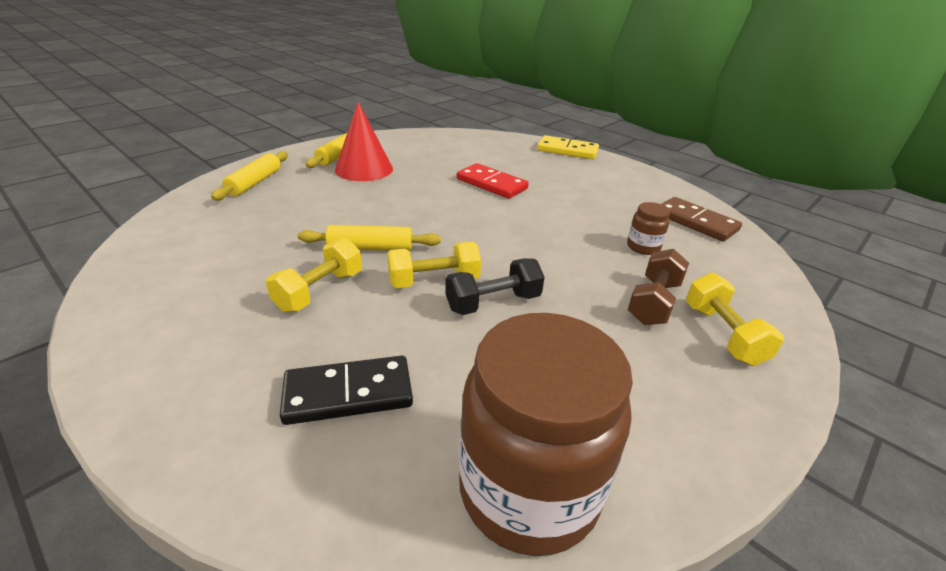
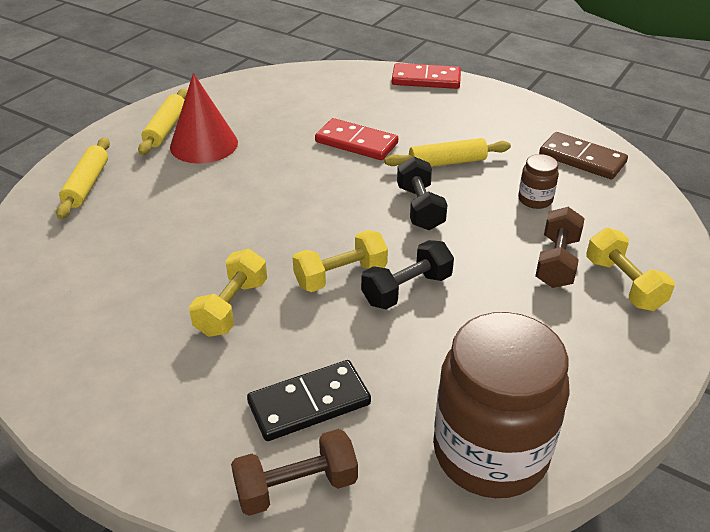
camera: 10 degrees left, 5 degrees up
yellow rolling pin [298,225,441,251] -> yellow rolling pin moved to [384,138,511,167]
yellow domino [537,135,599,159] -> red domino [392,63,461,89]
none -> brown dumbbell [231,429,358,516]
none -> black dumbbell [397,157,447,230]

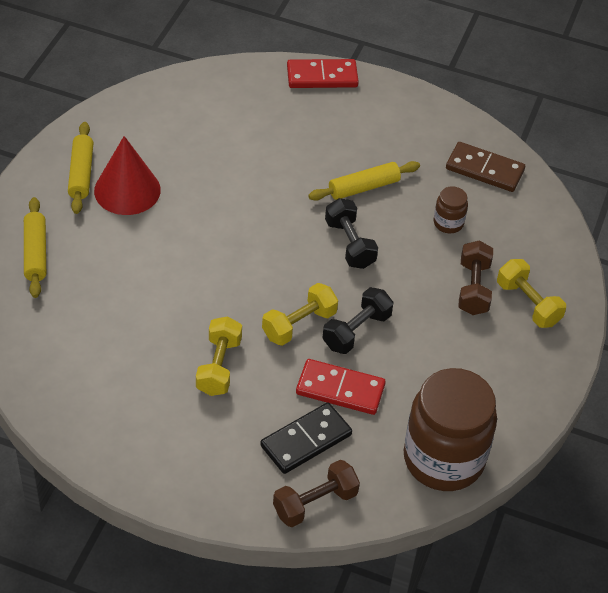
camera: 15 degrees left, 10 degrees up
red domino [315,118,398,160] -> red domino moved to [296,359,386,415]

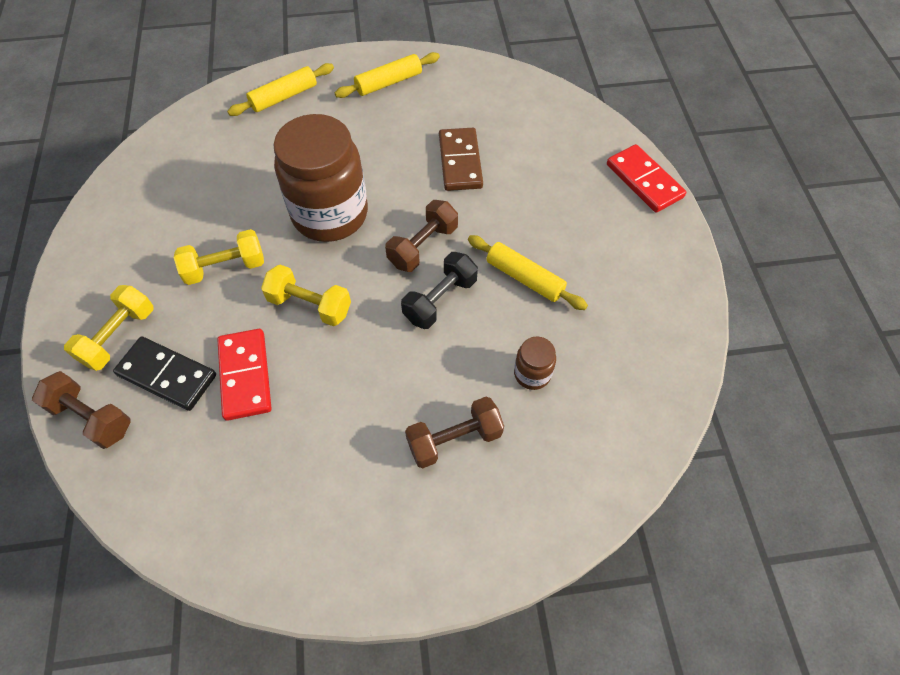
camera: 65 degrees right, 10 degrees up
red cone [94,136,161,215] -> none
black dumbbell [322,287,393,354] -> none
brown jar [404,368,497,491] -> brown jar moved to [274,114,368,242]
brown domino [446,142,525,192] -> brown domino moved to [439,128,483,191]
yellow dumbbell [497,259,566,328] -> yellow dumbbell moved to [64,285,154,371]
none -> brown dumbbell [385,200,458,272]

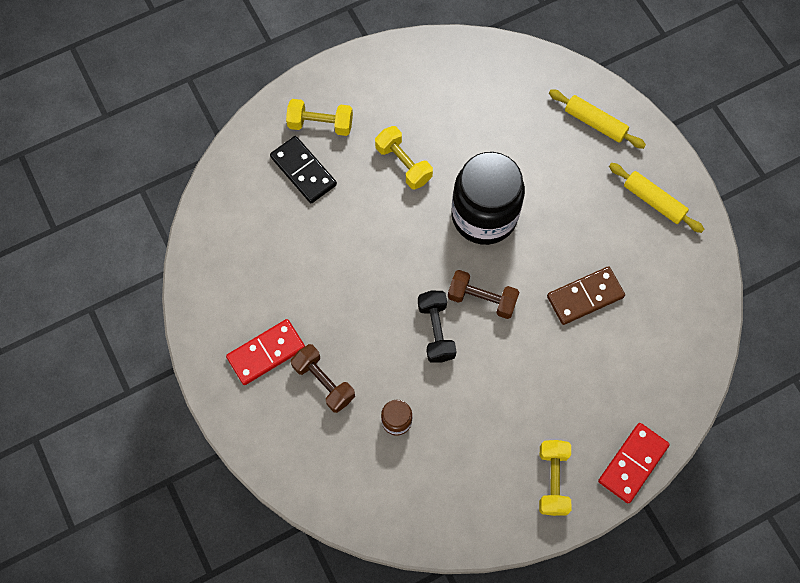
camera: 70 degrees right, 10 degrees up
brown dumbbell [32,371,131,449] -> none
black domino [113,336,216,411] -> black domino turned 45 degrees counterclockwise [270,136,337,203]
red domino [217,329,271,421] -> red domino moved to [226,319,305,385]
yellow dumbbell [261,265,351,326] -> yellow dumbbell moved to [539,440,571,516]
brown jar [274,114,368,242] -> black jar [452,152,525,245]
black dumbbell [401,252,478,329] -> black dumbbell turned 60 degrees clockwise [418,290,457,362]
yellow rolling pin [468,235,588,310] -> none

